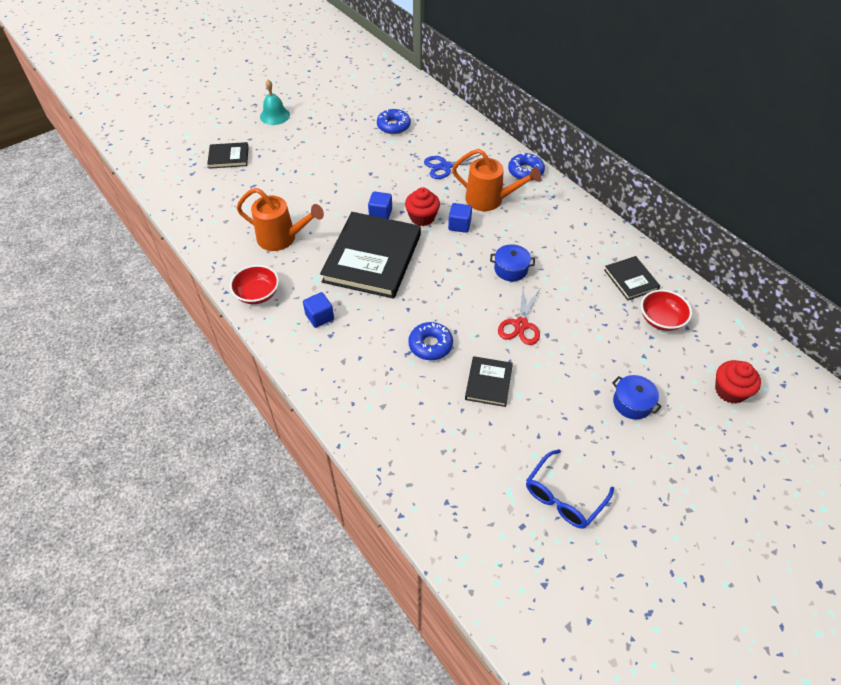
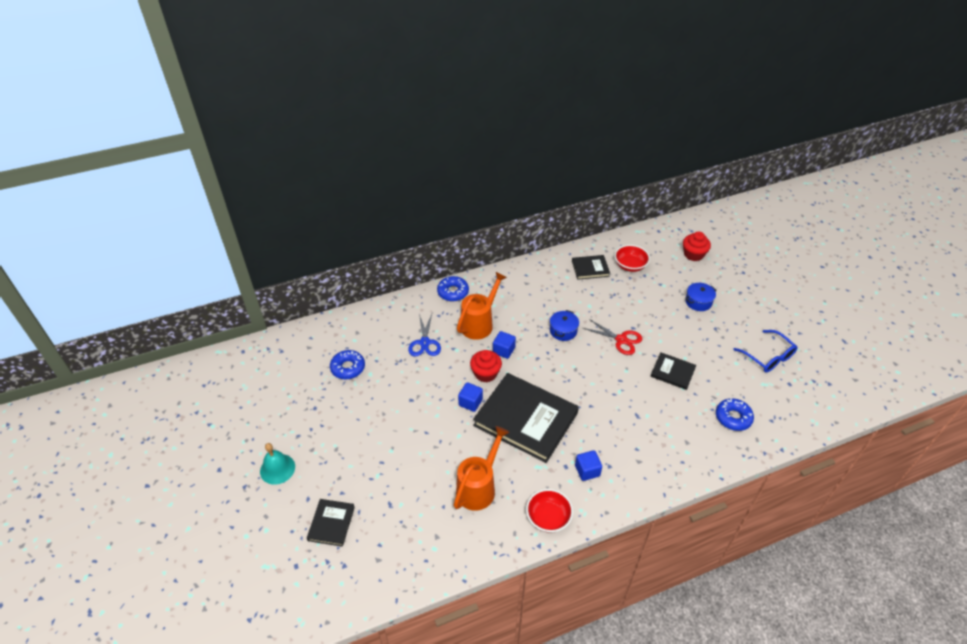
camera: 75 degrees left, 5 degrees down
blue donut [408,322,453,360] -> blue donut moved to [716,398,754,431]

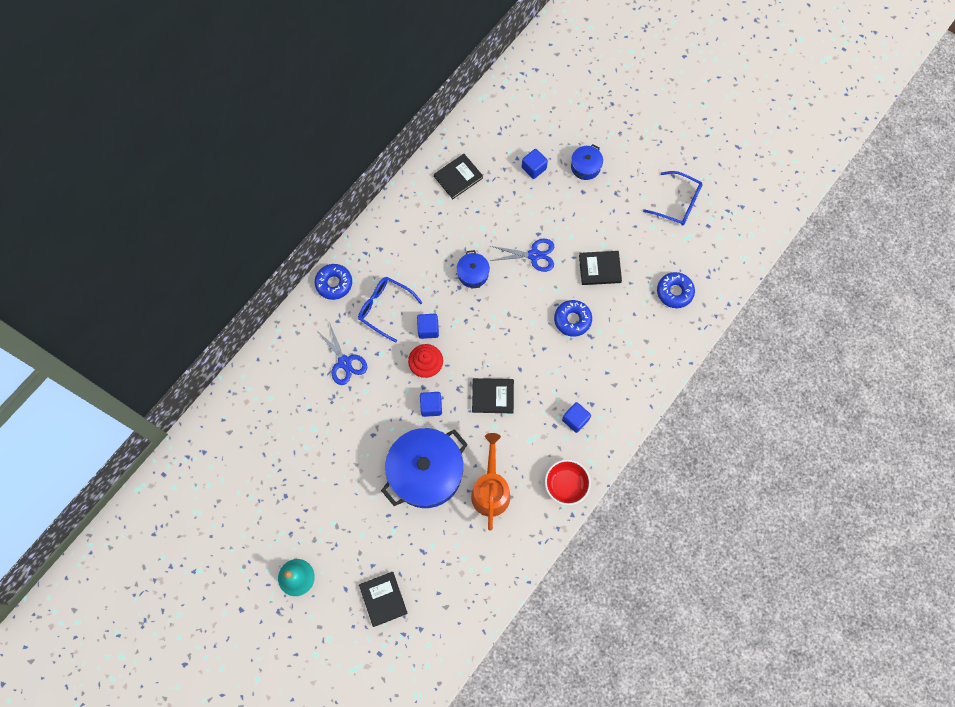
camera: 30 degrees left, 25 degrees up
blue donut [330,350,365,379] -> blue donut moved to [554,300,592,337]
orange watering can [457,272,507,340] -> blue glasses [358,277,423,343]
black book [473,373,579,463] -> black book [472,378,514,413], size x0.47
red scissors [583,319,642,355] -> blue scissors [491,239,554,272]
red bowl [614,245,650,272] -> none
red cupcake [683,232,711,261] -> none
none -> blue pot [381,428,468,508]
none -> blue cube [522,149,548,179]

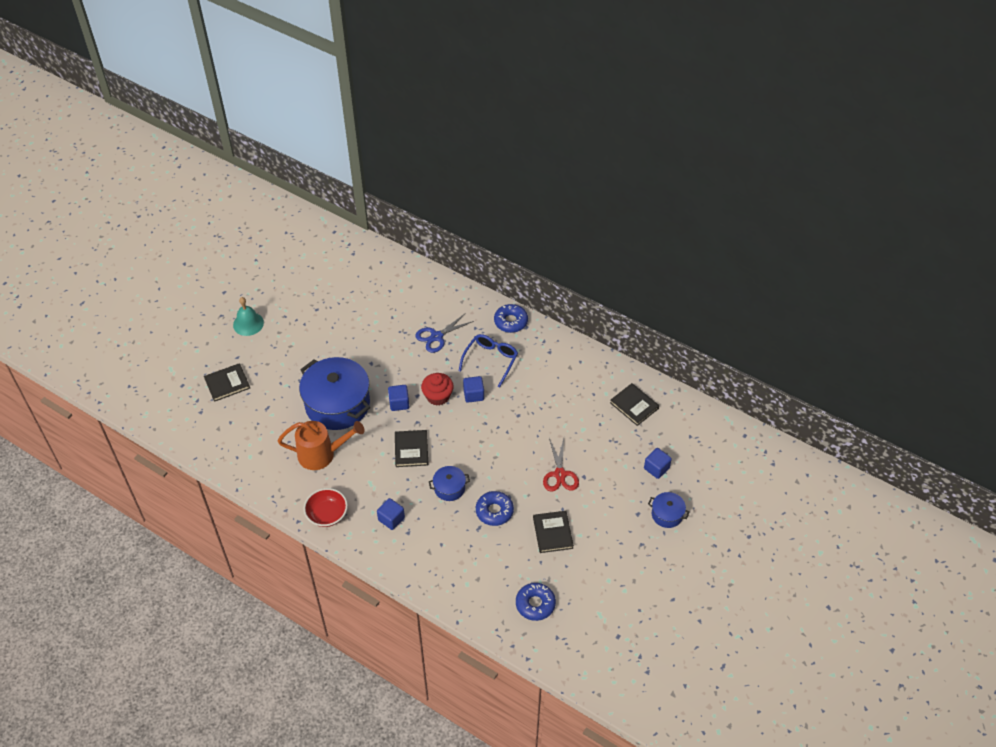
camera: 85 degrees right, 20 degrees down
blue pot [457,250,490,289] -> blue pot moved to [429,466,470,501]
blue scissors [491,239,554,272] -> red scissors [543,438,579,491]
blue glasses [643,171,703,226] -> none

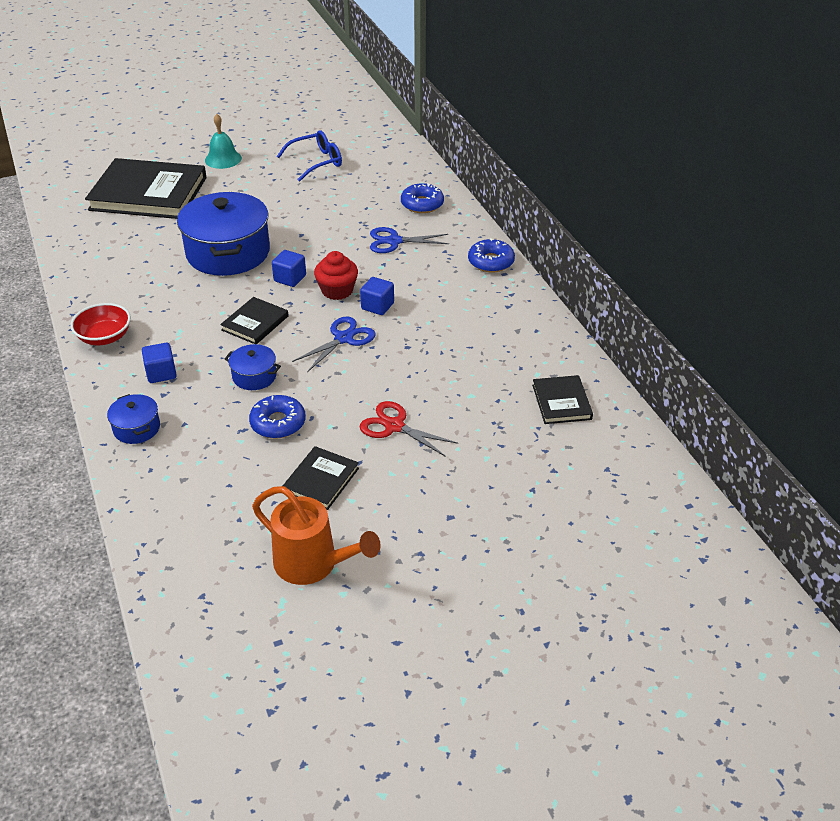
camera: 35 degrees right, 10 degrees down
black book [204,363,250,402] -> black book [85,158,207,219], size x2.11
orange watering can [278,421,365,470] -> orange watering can moved to [252,486,381,585]
blue glasses [459,334,518,387] -> blue glasses moved to [277,130,342,182]
blue donut [516,583,556,621] -> blue donut moved to [401,183,444,213]
red scissors [543,438,579,491] -> red scissors turned 90 degrees clockwise [359,401,458,457]
blue cube [644,448,672,479] -> none
blue pot [648,492,690,528] -> blue pot moved to [107,394,160,444]
none -> blue scissors [292,317,376,372]

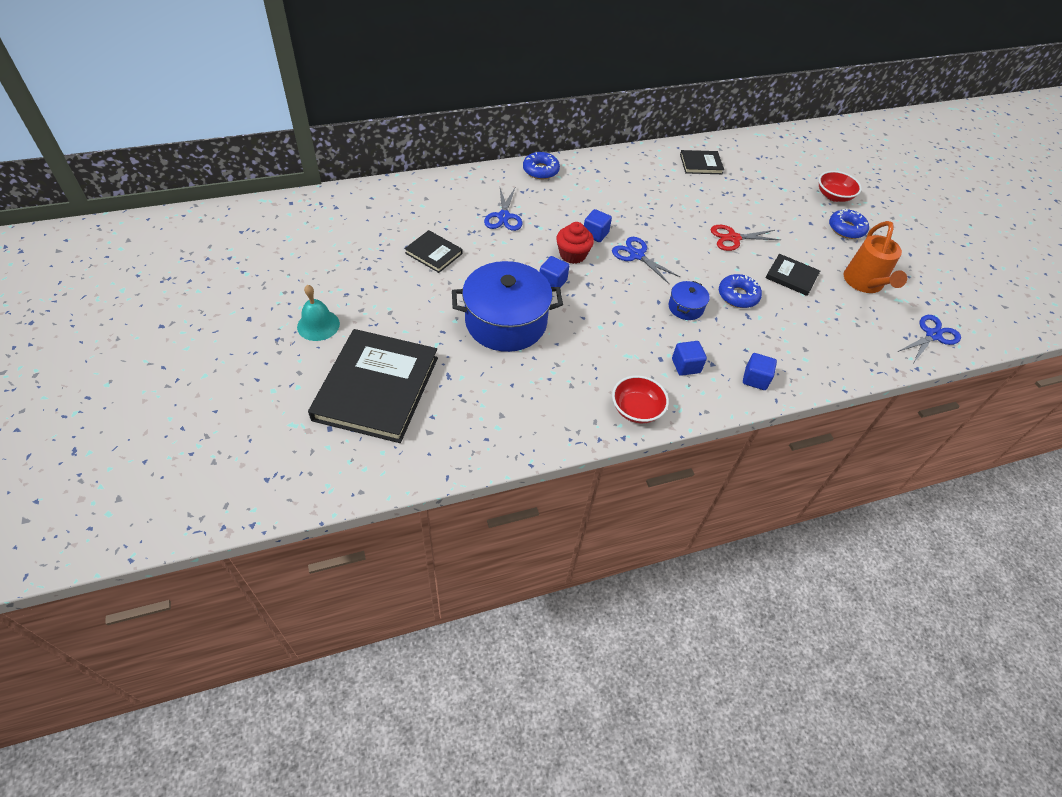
camera: 90 degrees left, 10 degrees up
blue pot [107,394,160,444] -> blue cube [743,353,777,390]
black book [220,297,289,344] -> black book moved to [404,230,463,273]
orange watering can [252,486,381,585] -> orange watering can turned 150 degrees clockwise [844,221,907,293]
blue glasses [277,130,342,182] -> none
red scissors [359,401,458,457] -> red scissors turned 45 degrees clockwise [711,225,780,251]
blue donut [401,183,444,213] -> blue donut moved to [829,208,869,239]
none -> red bowl [819,171,862,202]
none -> blue scissors [898,315,961,362]

